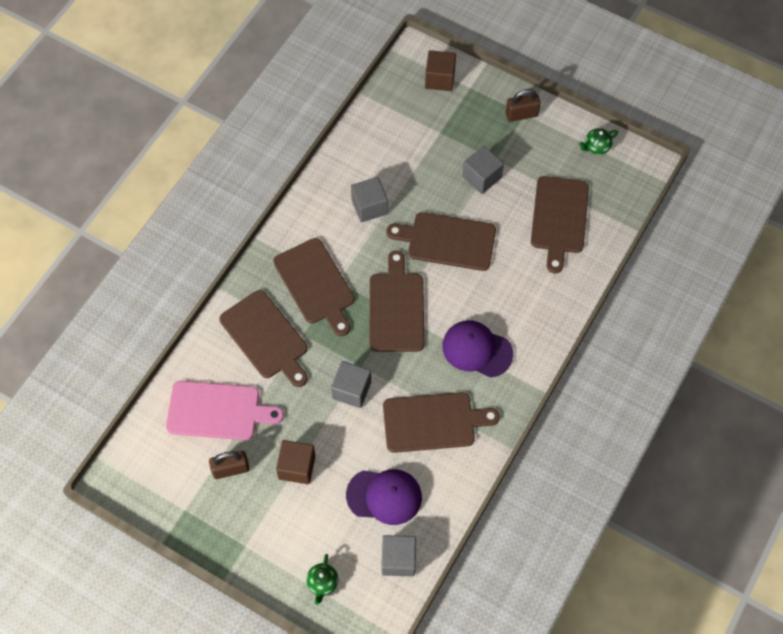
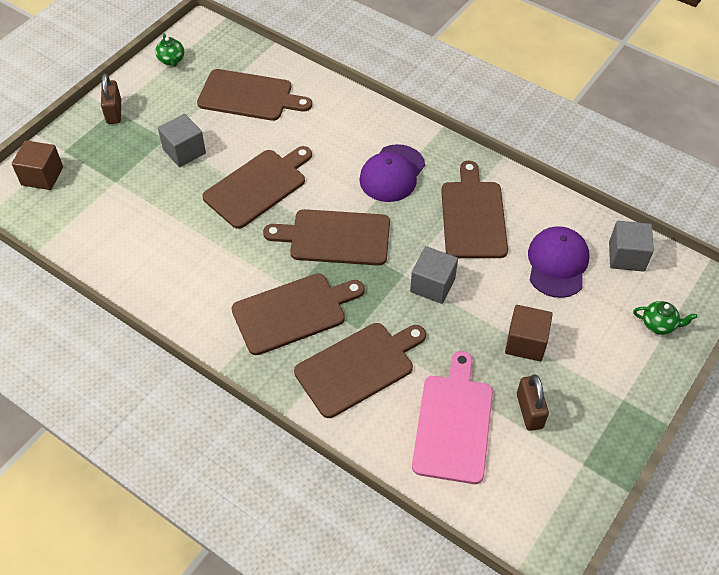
camera: 85 degrees left, 10 degrees down
grey cube [351,177,388,222] -> none
brown cutting board [387,212,496,271] -> brown cutting board turned 150 degrees counterclockwise [202,146,312,229]

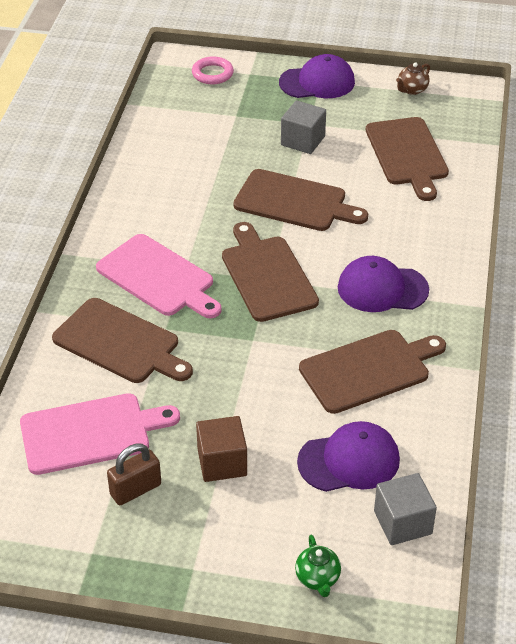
camera: 65 degrees right, 10 degrees down
brown cube [12,140,63,190] -> pink ring [192,56,234,84]
brown padlock [101,74,121,124] -> purple cap [279,54,355,98]
green teapot [155,34,184,67] -> brown teapot [396,62,430,95]
brown cutting board [231,273,365,355] -> pink cutting board [96,234,222,318]
grey cube [410,246,458,304] -> none

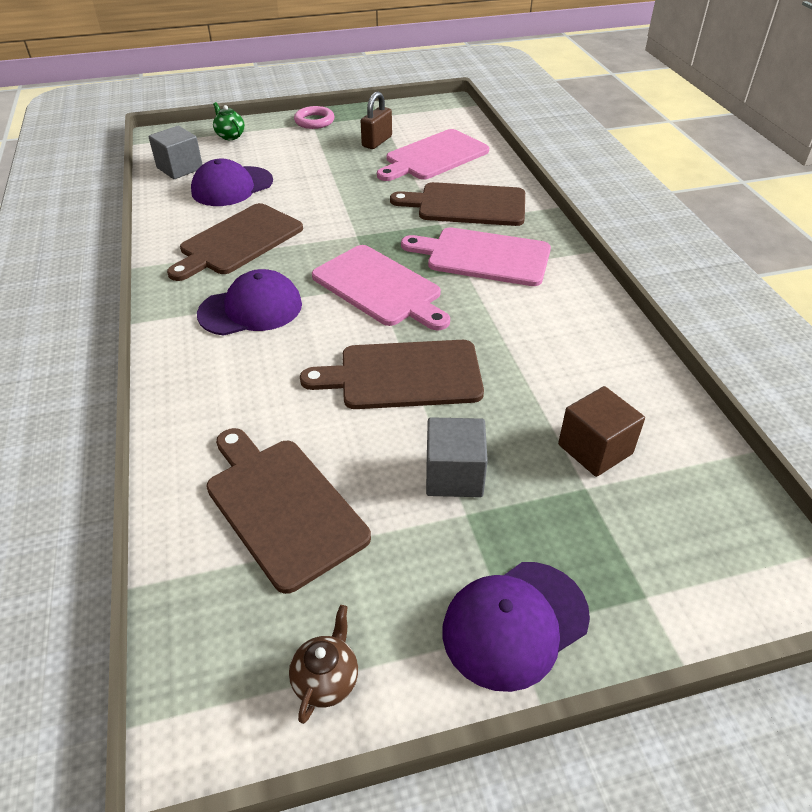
camera: 155 degrees right, 0 degrees up
pink ring [192,56,234,84] -> pink ring moved to [294,106,334,129]
brown cube [196,416,247,482] -> brown cube moved to [558,386,645,477]
brown cutting board [222,222,319,322] -> pink cutting board [312,245,450,330]

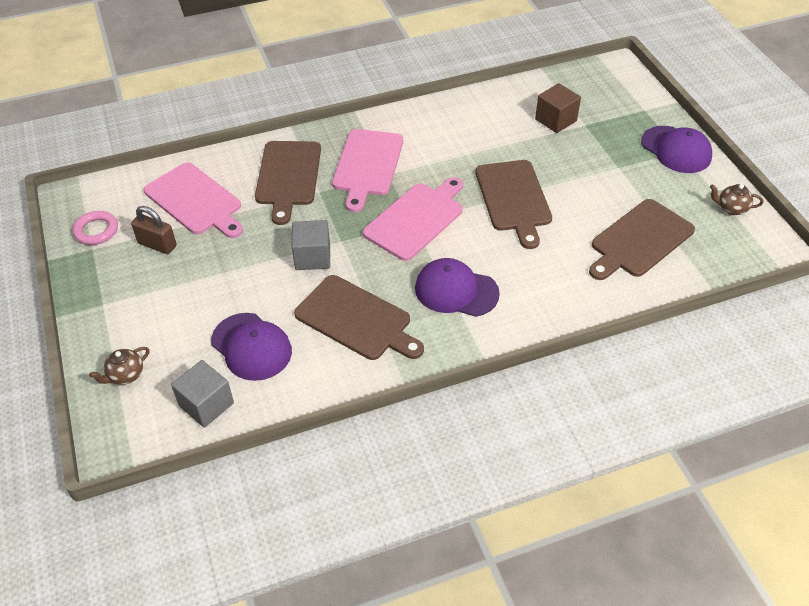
camera: 95 degrees left, 5 degrees up
purple cap [197,269,302,336] -> purple cap turned 45 degrees counterclockwise [415,258,500,317]
green teapot [213,102,245,140] -> brown teapot [89,347,149,385]
pink ring [294,106,334,129] -> pink ring moved to [72,211,118,245]
grey cube [426,417,488,497] -> grey cube moved to [292,220,330,270]

